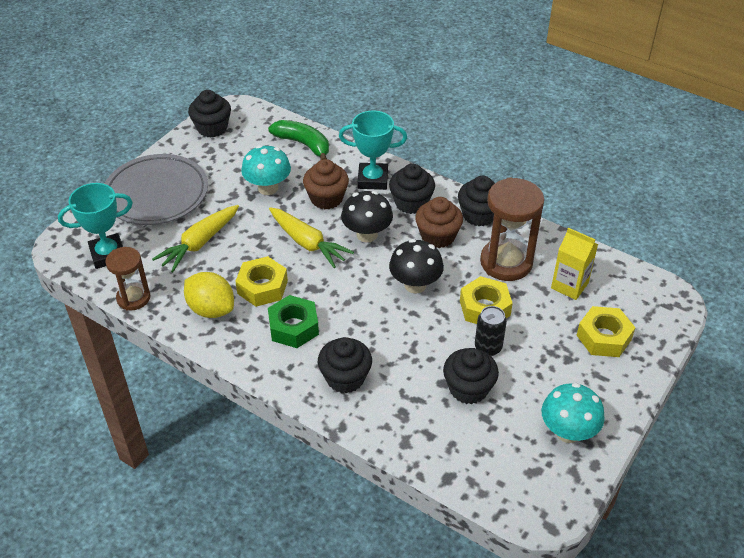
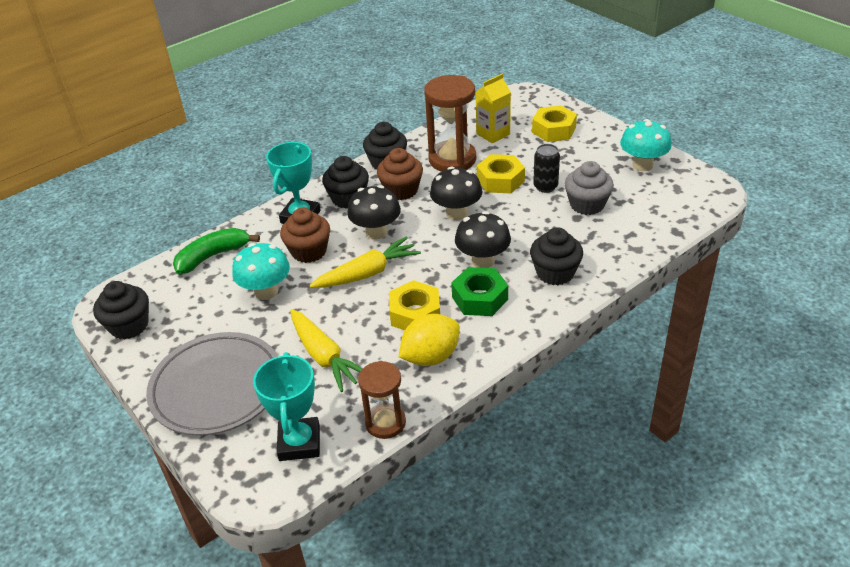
camera: 70 degrees left, 5 degrees down
black cupcake [443,348,499,404] -> grey cupcake [565,161,614,215]
none -> black mushroom [455,211,511,268]

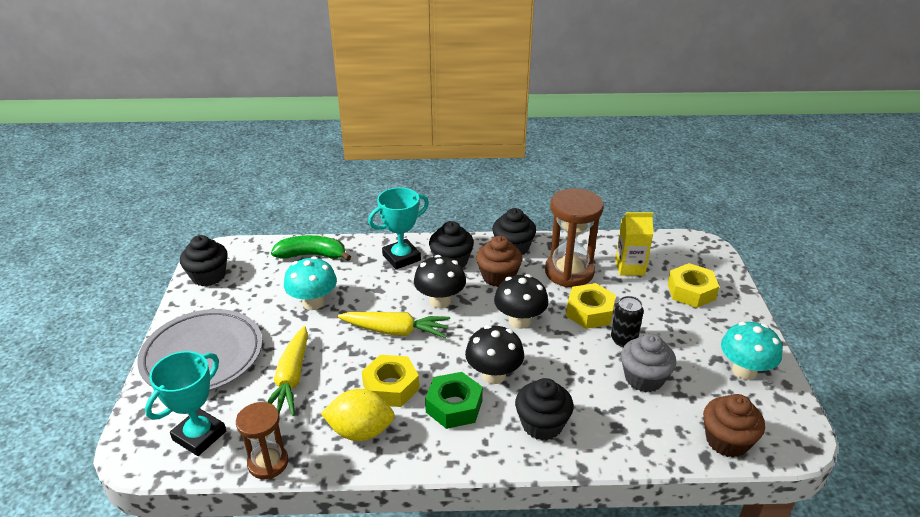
camera: 35 degrees right, 5 degrees down
brown cupcake [280,208,330,263] -> brown cupcake moved to [703,394,765,458]

